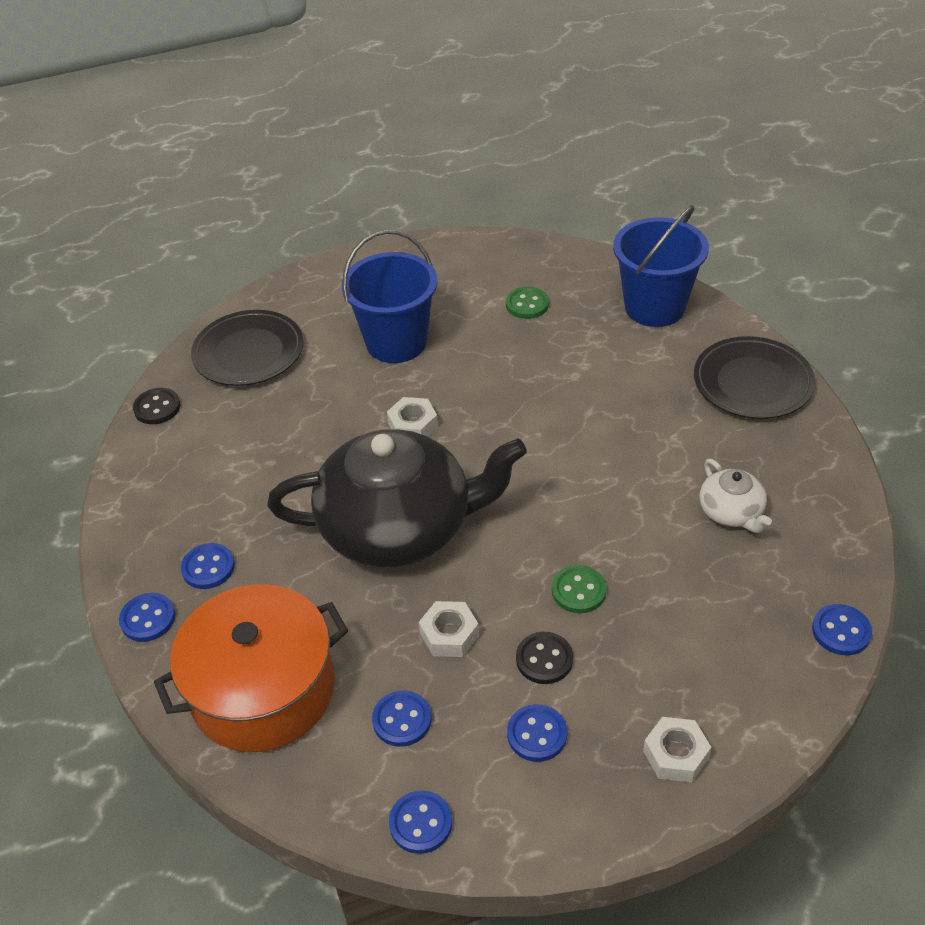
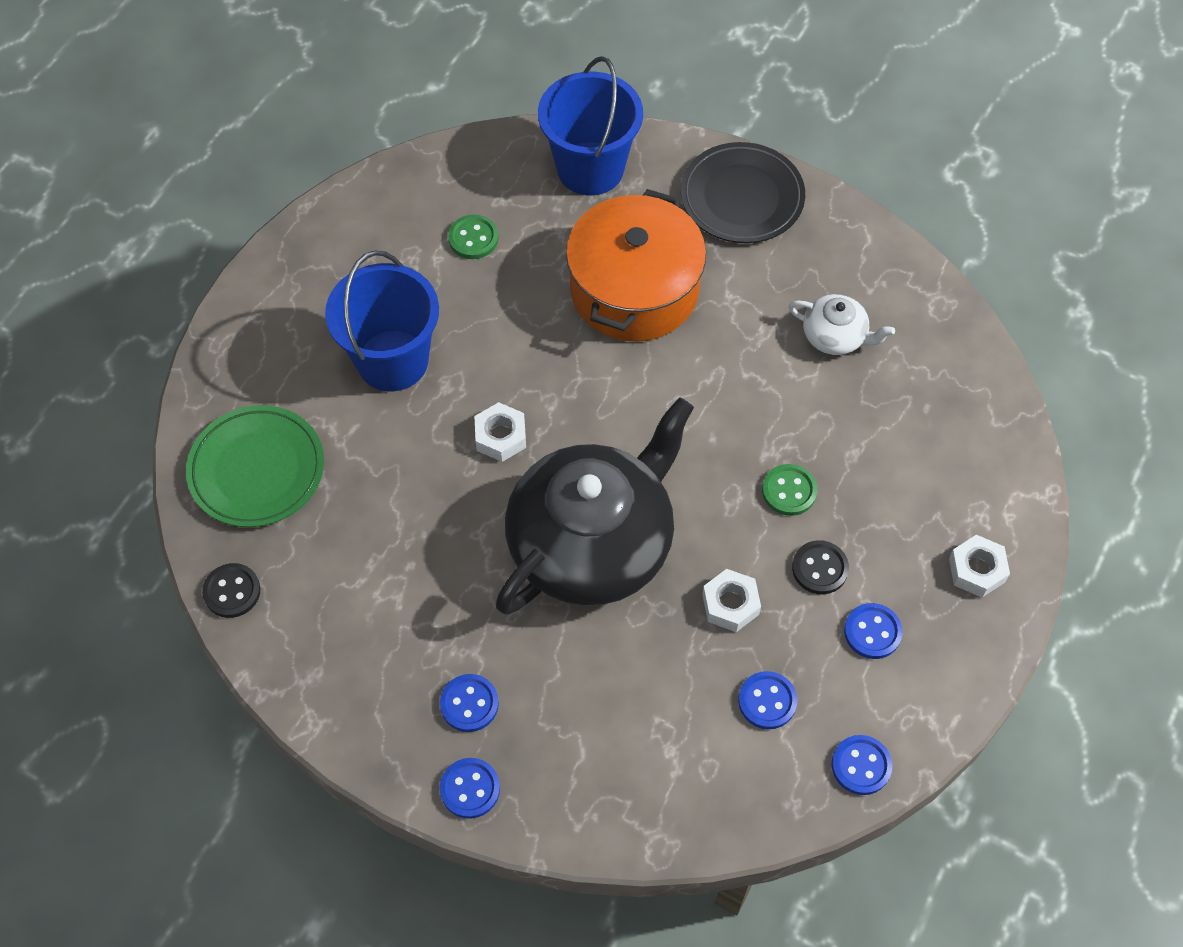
camera: 45 degrees left, 15 degrees up
orange pot [154,584,348,752] -> orange pot moved to [566,189,706,342]
black plate [191,310,303,386] -> green plate [186,405,324,527]
blue button [812,604,872,655] -> none

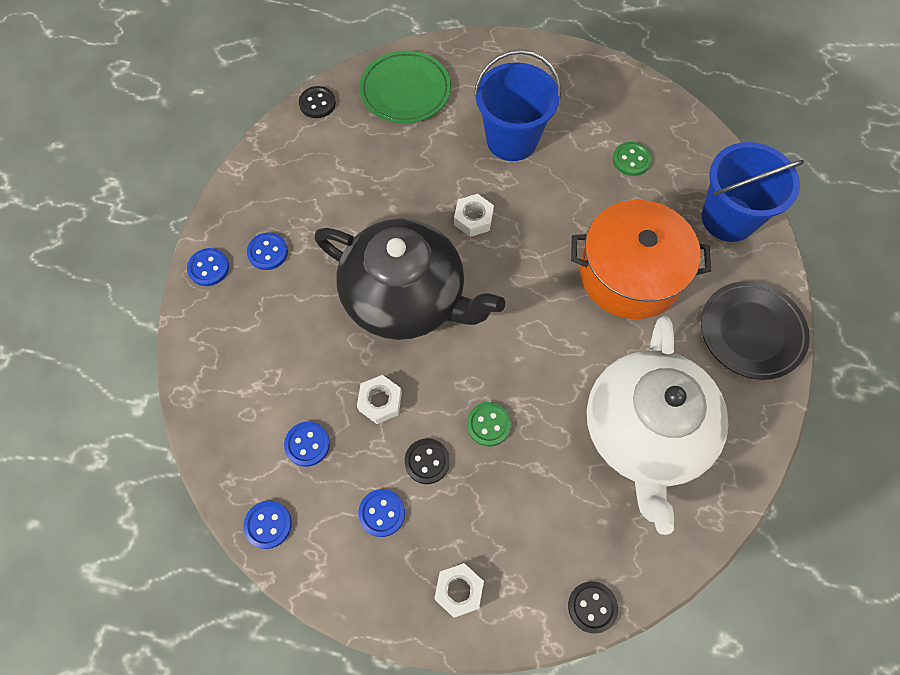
camera: 75 degrees right, 5 degrees up
white teapot [789,294,895,355] -> white teapot [587,316,728,535], size x2.35
none -> black button [568,581,618,634]

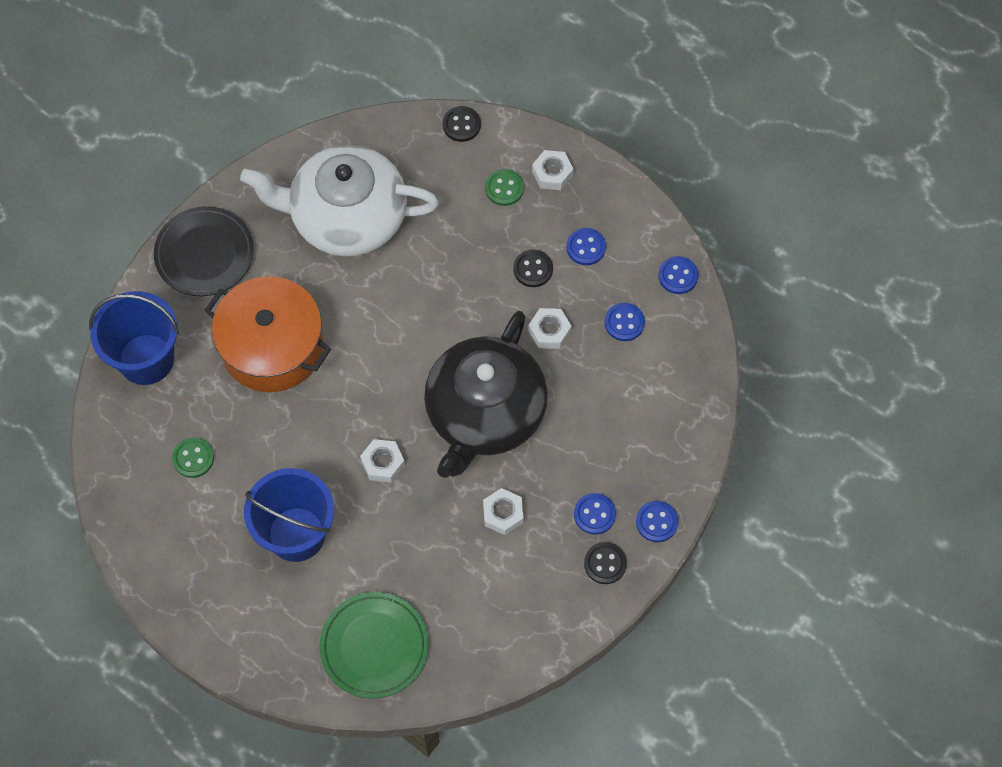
camera: 155 degrees left, 0 degrees up
black button [299,86,336,118] -> black button moved to [584,542,627,584]
black teapot [314,219,505,340] -> black teapot turned 120 degrees counterclockwise [424,311,548,478]
green button [467,402,511,446] -> green button moved to [485,169,524,206]
white teapot [587,316,728,535] -> white teapot turned 120 degrees counterclockwise [240,145,439,257]
none -> white nut [483,488,523,535]

